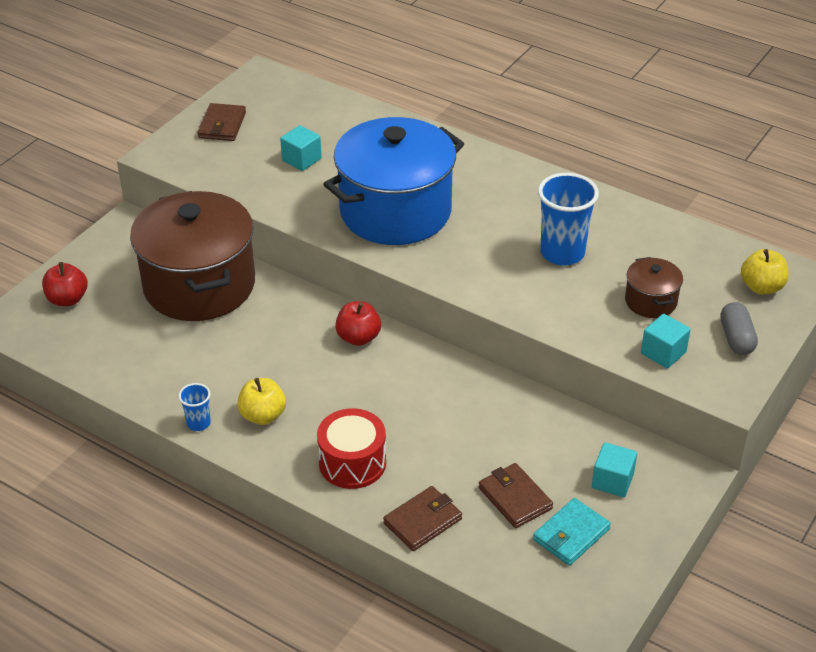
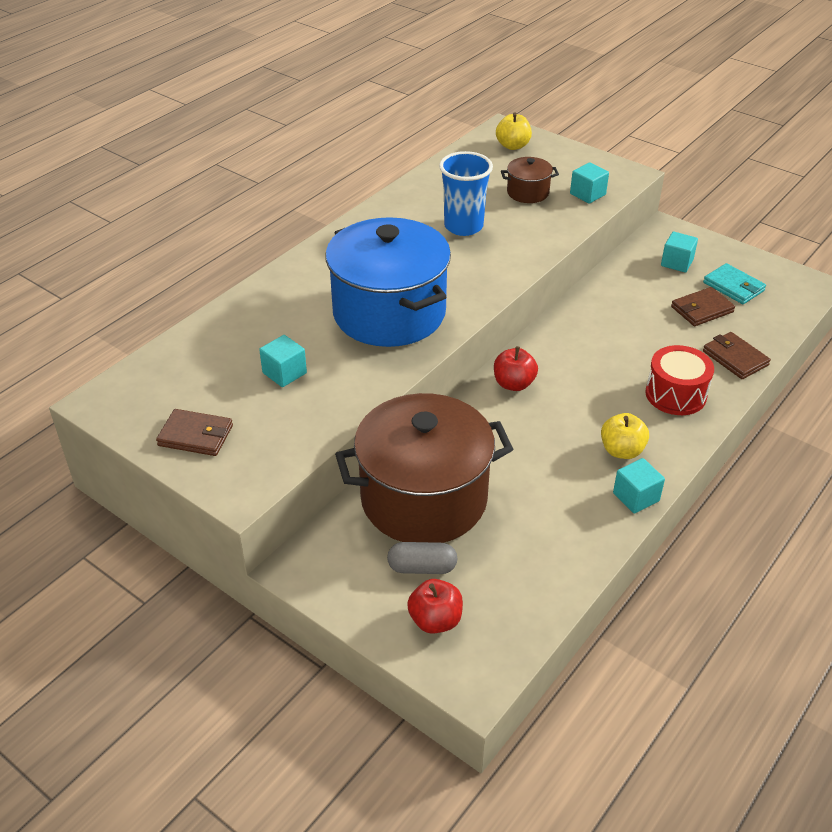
camera: 85 degrees left, 0 degrees up
blue cup [178,383,211,431] -> turquoise cube [613,458,665,514]
grey capsule [720,302,758,355] -> grey capsule moved to [387,542,457,574]

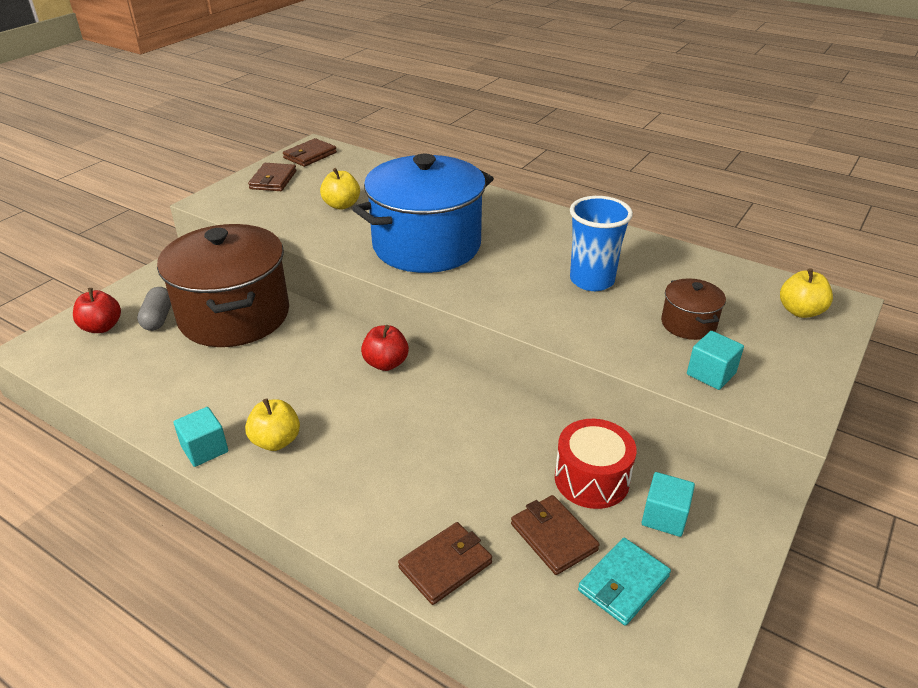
camera: 85 degrees right, 5 degrees down
turquoise cube [259,335,307,387] -> yellow apple [320,168,360,210]
red drum [645,345,714,415] -> red drum moved to [555,419,637,509]
none -> brown wallet [283,138,337,167]

